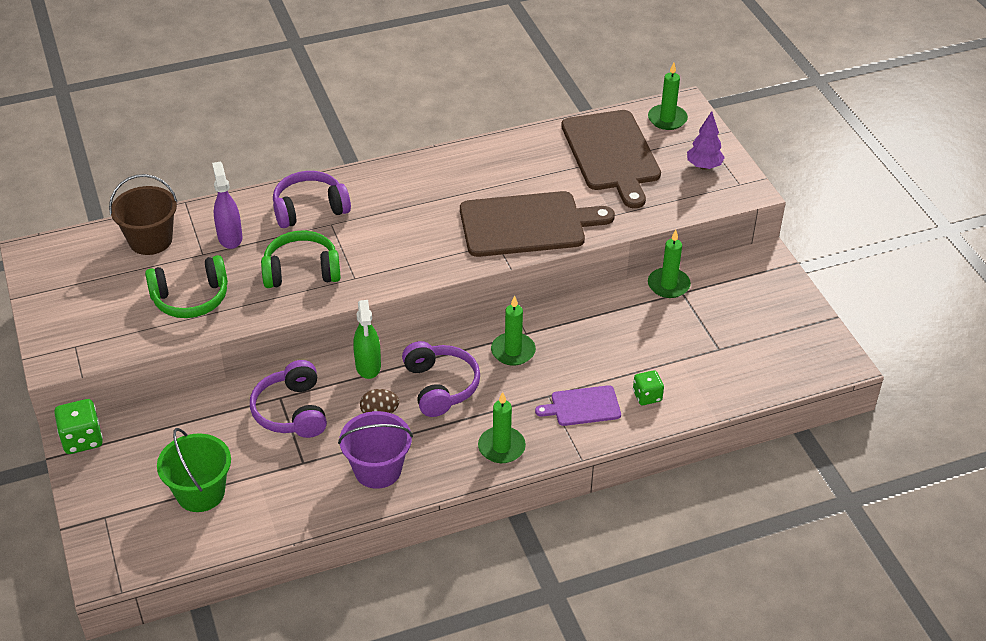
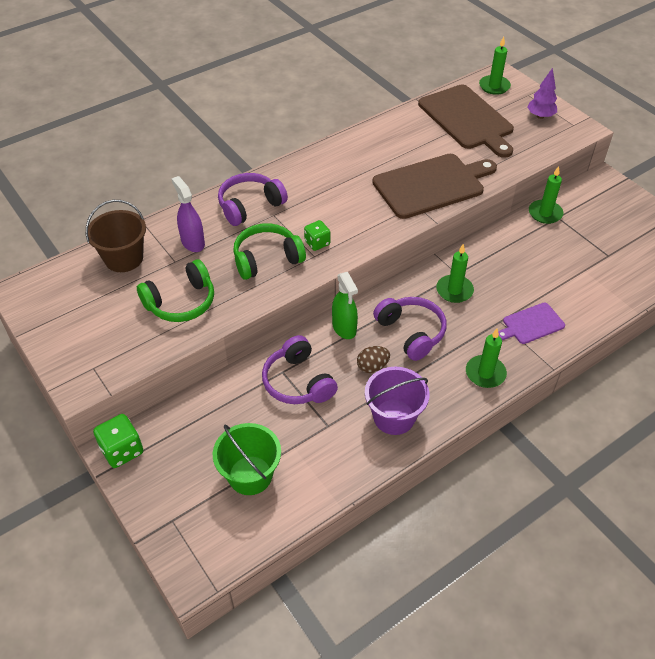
camera: 15 degrees left, 5 degrees up
green dice [633,370,664,405] -> green dice moved to [304,220,330,251]

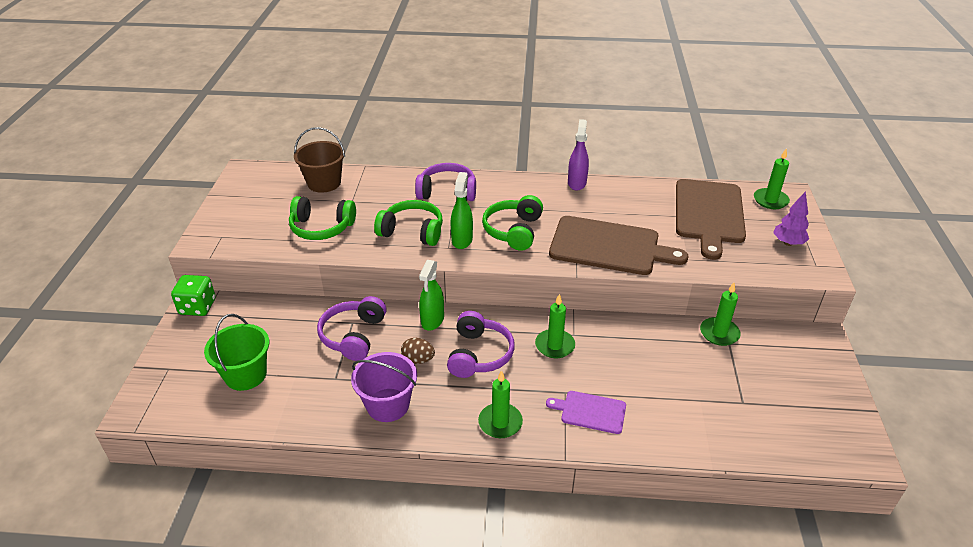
camera: 40 degrees right, 10 degrees down
purple spray bottle [171,176,205,252] -> purple spray bottle moved to [568,119,589,191]
green dice [304,220,330,251] -> green spray bottle [451,172,473,249]
none -> green headphones [482,195,543,251]

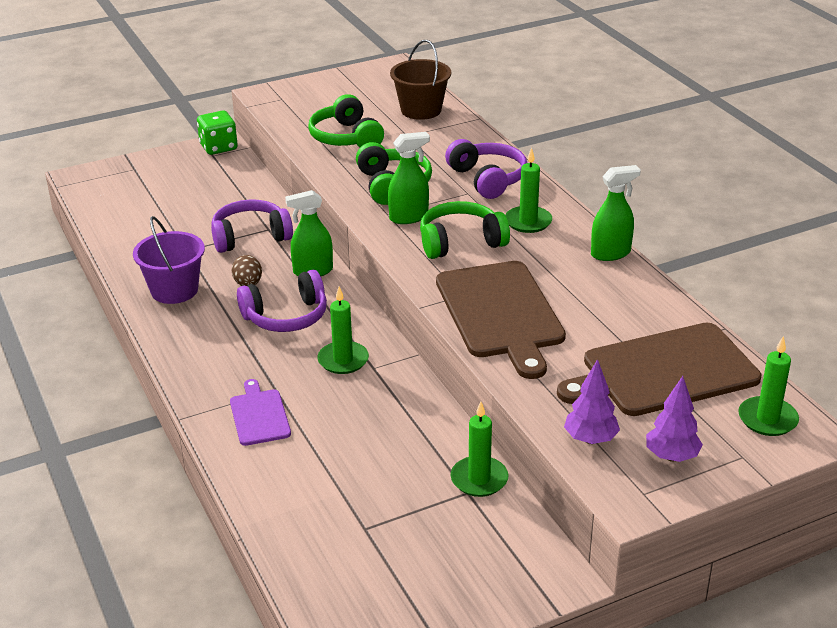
camera: 60 degrees right, 5 degrees down
green bucket [204,314,269,391] -> none
green candle [478,370,523,438] -> green candle moved to [505,148,552,233]
purple spray bottle [568,119,589,191] -> green spray bottle [591,165,641,261]
none -> purple tree [564,359,620,444]

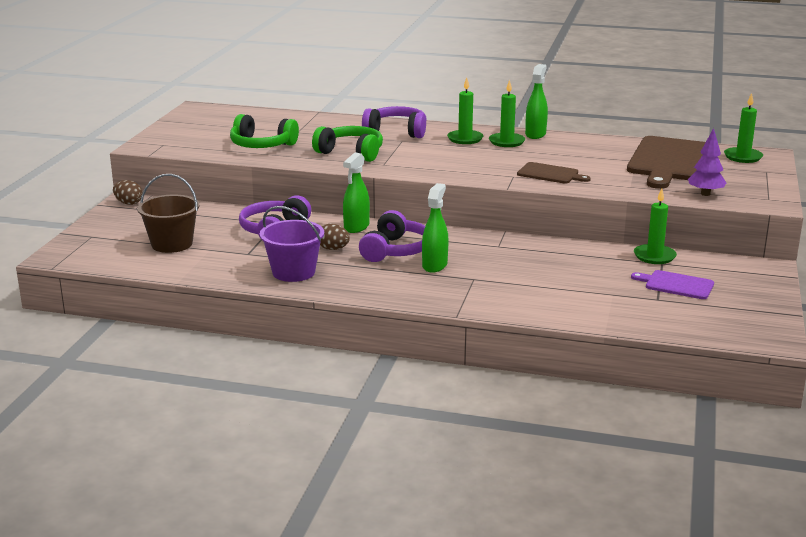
camera: 50 degrees left, 10 degrees down
green dice [197,111,238,155] -> brown egg [113,180,143,205]
purple cutting board [230,379,291,446] -> purple cutting board moved to [631,270,714,299]
green candle [317,287,369,374] -> green candle moved to [489,79,525,147]
green spray bottle [388,132,430,224] -> green spray bottle moved to [422,183,448,273]
brown bucket [390,40,451,120] -> brown bucket moved to [137,174,199,253]
green headphones [420,201,510,259] -> none
brown cutting board [436,261,566,379] -> brown cutting board [517,162,591,184], size x0.51
purple tree [646,376,703,462] -> none

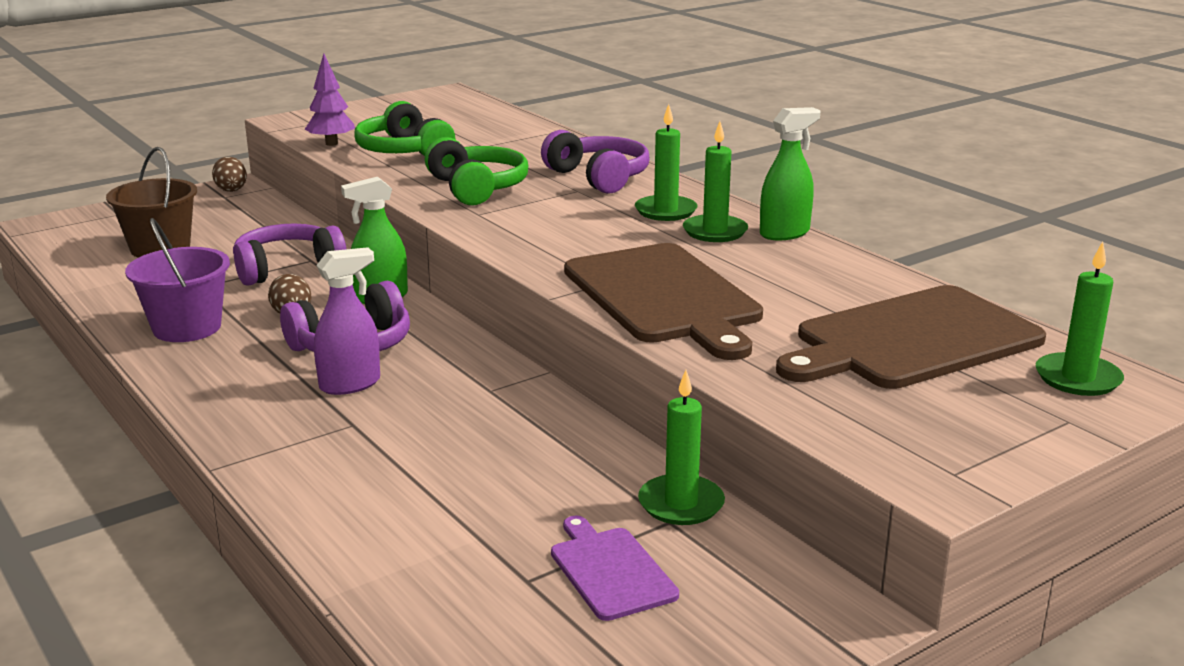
camera: 40 degrees right, 0 degrees up
green spray bottle [422,183,448,273] -> purple spray bottle [314,247,380,395]
brown cutting board [517,162,591,184] -> brown cutting board [564,243,763,360], size x1.97
purple tree [688,128,726,196] -> purple tree moved to [305,54,355,146]

